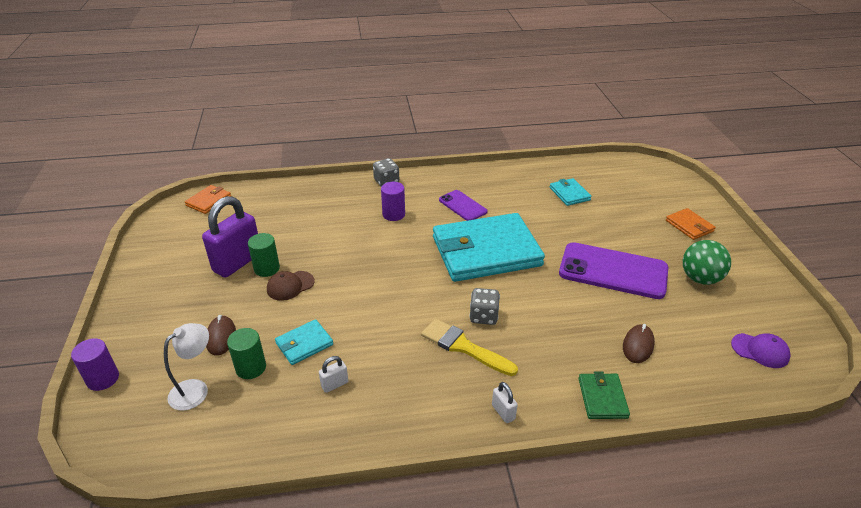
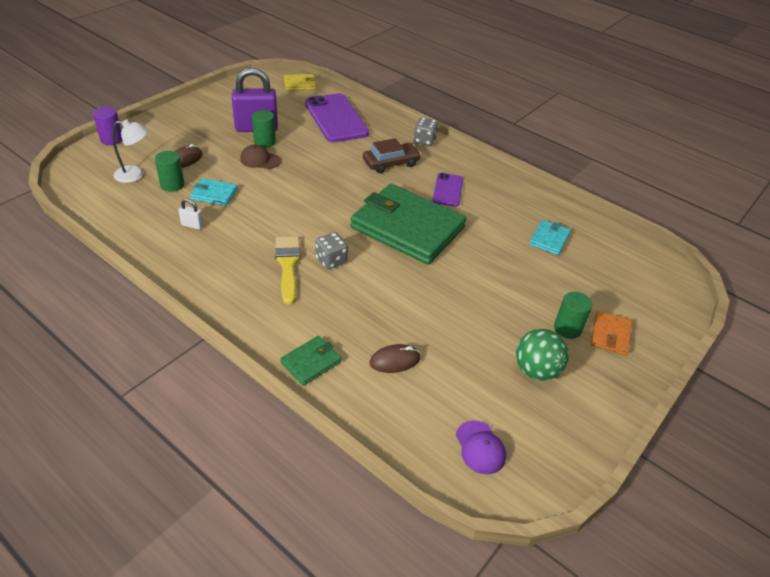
camera: 45 degrees right, 5 degrees up
orange wallet [185,185,231,214] -> yellow wallet [284,74,316,90]
purple cylinder [381,182,405,221] -> brown car [363,138,421,173]
turquoise wallet [433,213,545,282] -> green wallet [350,184,466,265]
white padlock [492,382,518,423] -> none
purple phone [559,242,668,299] -> purple phone moved to [305,93,369,142]
none -> green cylinder [554,292,592,339]

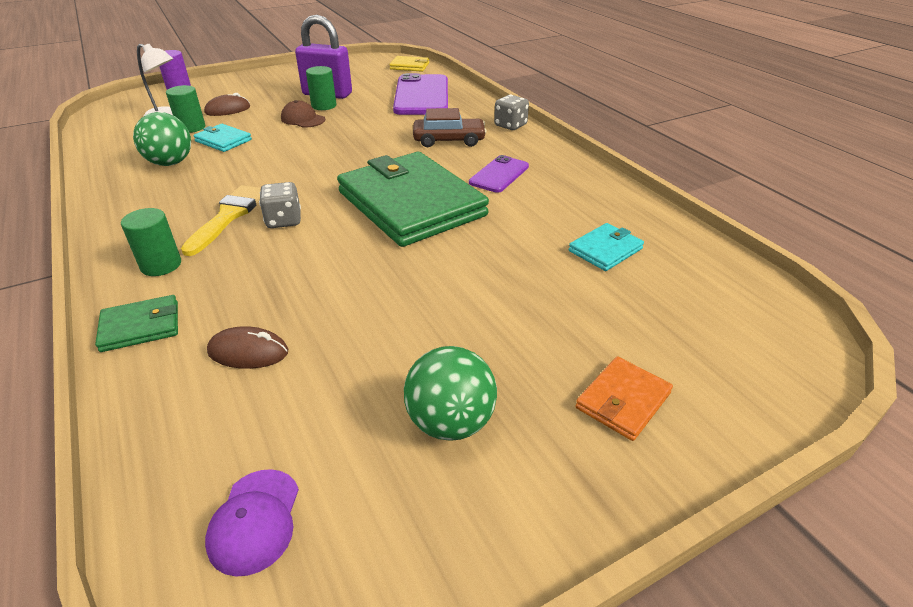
camera: 25 degrees right, 5 degrees down
white padlock [178,199,204,230] -> green ball [133,112,191,166]
green cylinder [554,292,592,339] -> green cylinder moved to [121,208,181,276]

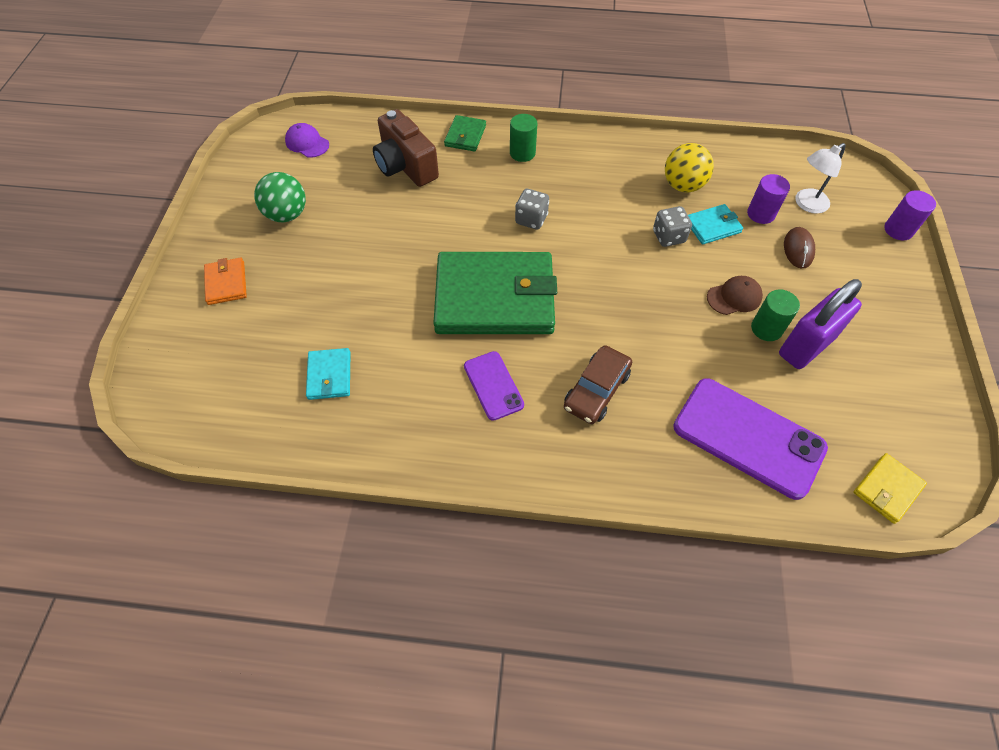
camera: 125 degrees right, 20 degrees up
green ball [133,112,191,166] -> yellow ball [665,143,714,193]
green cylinder [166,85,205,133] -> purple cylinder [747,174,790,224]
yellow brush [181,185,261,256] -> none
brown mouse [207,326,288,369] -> brown camera [373,109,439,187]
grey dice [494,95,529,130] -> grey dice moved to [653,206,692,247]

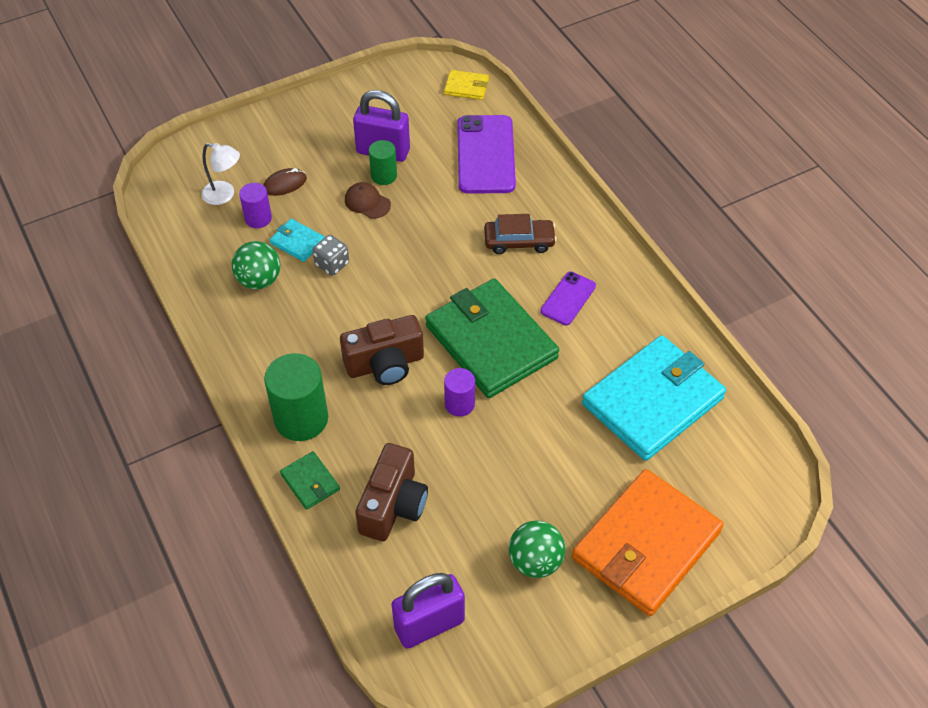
camera: 125 degrees left, 5 degrees down
orange wallet [204,258,247,305] -> orange wallet [572,469,724,616], size x2.36
purple cap [285,123,329,158] -> purple padlock [391,573,465,649]
turquoise wallet [306,348,350,400] -> turquoise wallet [582,335,726,461], size x2.36
green wallet [444,115,486,152] -> green wallet turned 75 degrees clockwise [280,451,340,510]
green cylinder [510,114,537,162] -> green cylinder [264,353,328,441], size x1.78
grey dice [515,189,549,230] -> brown camera [340,315,424,385]
yellow ball [665,143,714,193] -> green ball [232,241,280,289]
purple cylinder [884,190,936,241] -> purple cylinder moved to [444,368,475,417]

